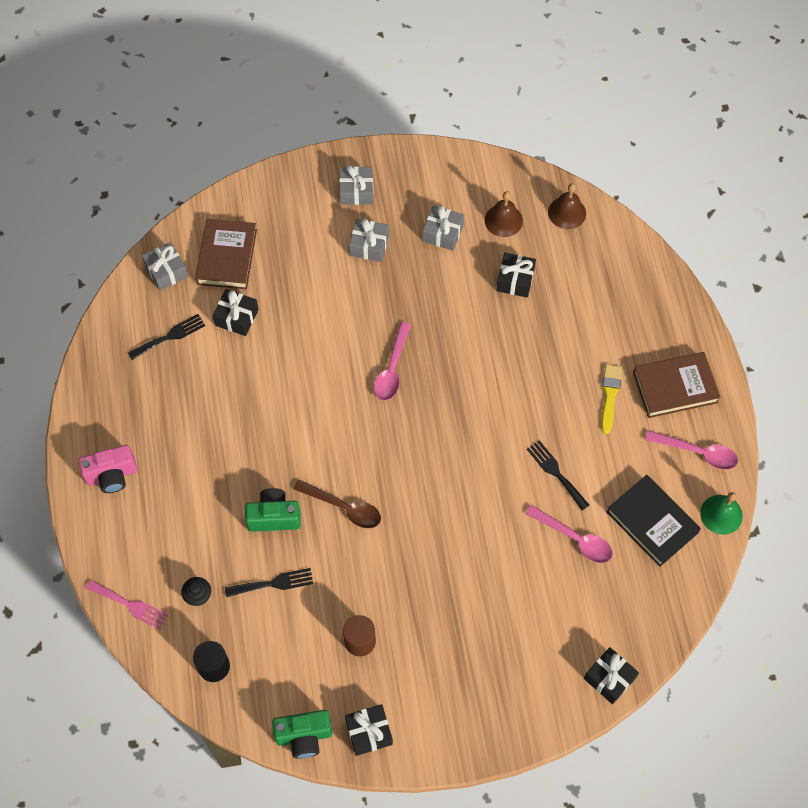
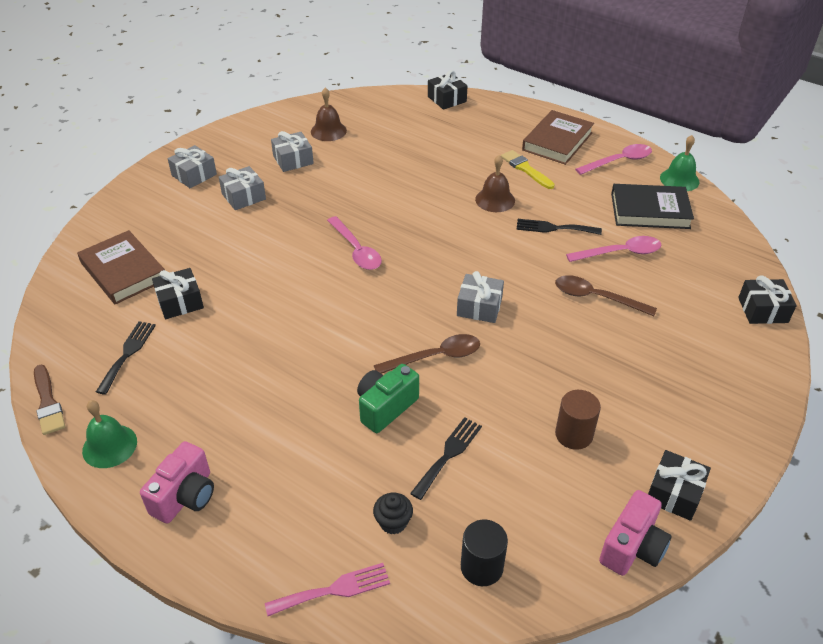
camera: 45 degrees left, 20 degrees down
grey gift [142,242,188,291] -> grey gift moved to [457,271,504,323]
green camera [272,710,332,759] -> pink camera [599,490,672,576]
black gift [496,253,536,298] -> black gift moved to [428,70,468,110]
brown bell [548,183,586,229] -> brown bell moved to [475,155,515,212]
none -> brown brush [34,365,65,435]
none -> green bell [82,400,137,468]
none -> brown spoon [555,275,657,316]

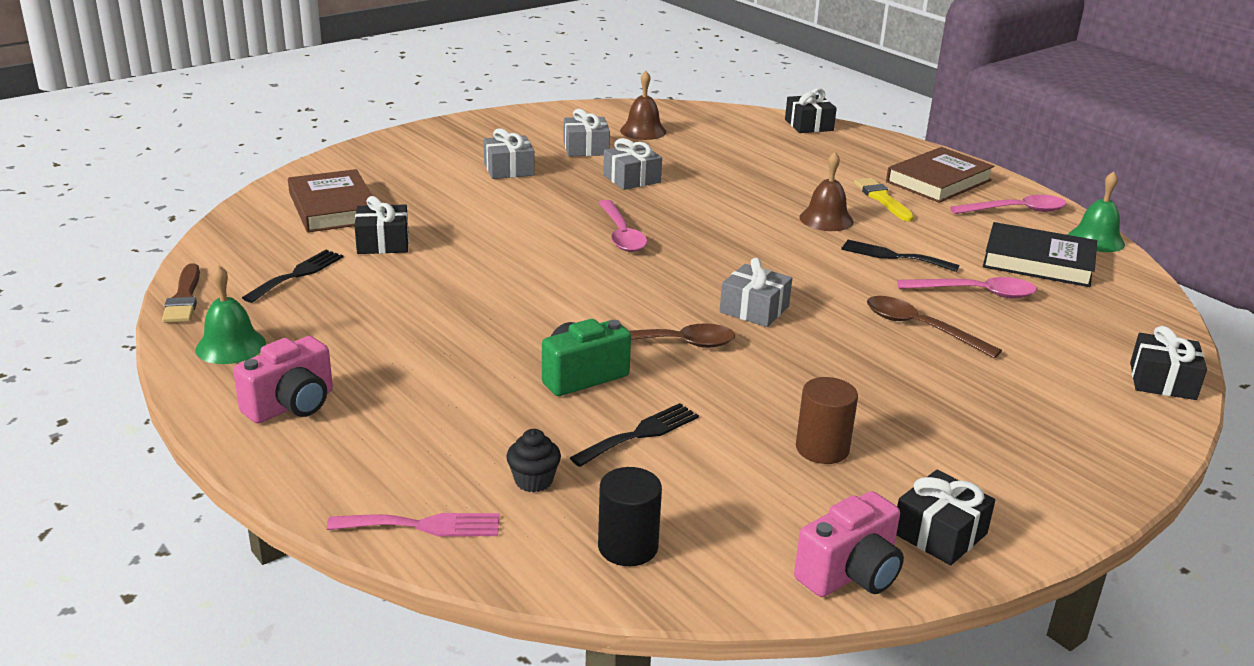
camera: 15 degrees right, 15 degrees down
grey gift [168,145,217,188] -> grey gift moved to [603,138,662,190]

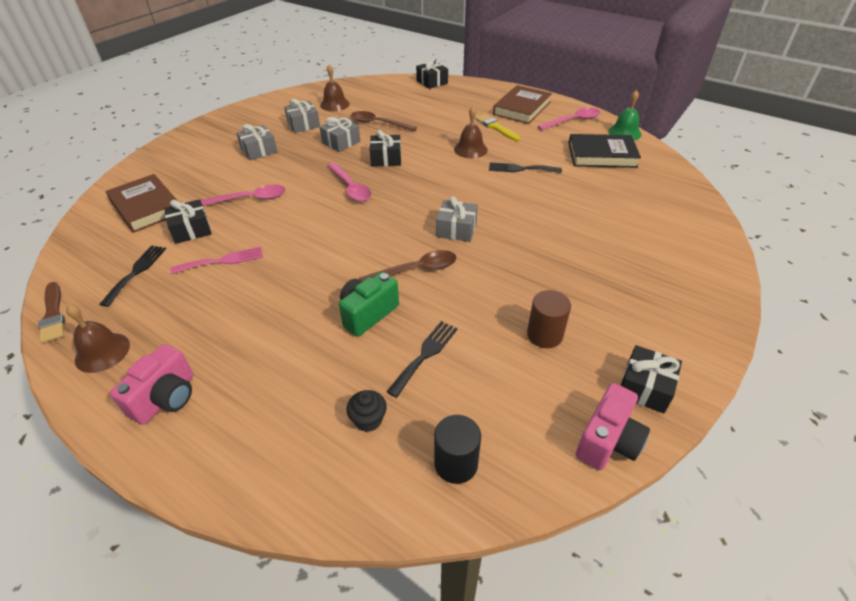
camera: 15 degrees left, 15 degrees up
green bell [195,265,266,364] -> brown bell [66,304,130,373]
pink fork [327,513,499,537] -> pink fork moved to [171,246,263,274]
brown spoon [867,296,1002,358] -> brown spoon moved to [351,111,417,132]
pink spoon [897,277,1037,299] -> pink spoon moved to [201,184,286,206]
black gift [1130,326,1207,400] -> black gift moved to [370,130,401,167]

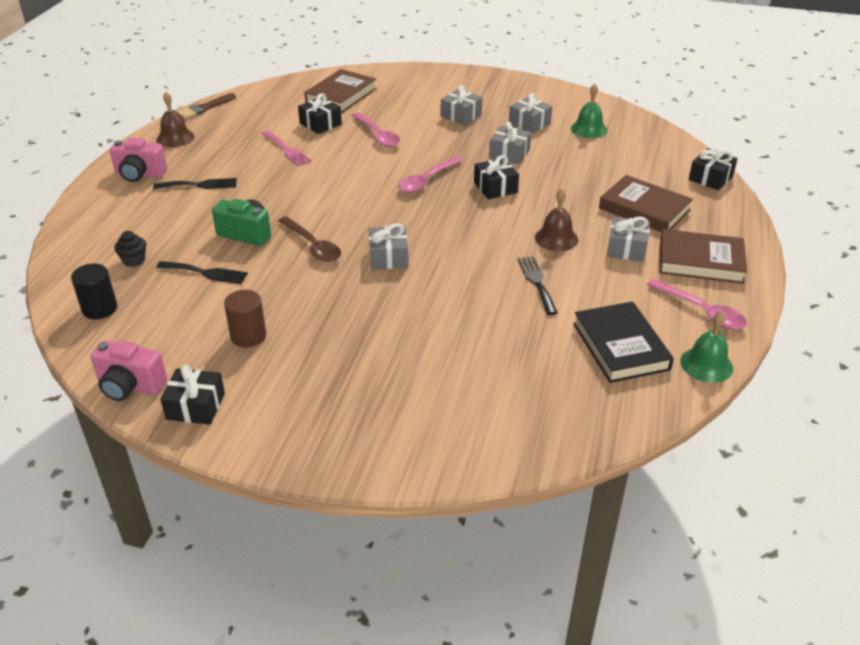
camera: 70 degrees right, 5 degrees down
black fork [99,245,166,307] -> black fork moved to [153,178,237,189]
brown bell [320,64,350,111] -> green bell [571,84,607,138]
brown spoon [351,111,417,132] -> none
yellow brush [476,114,520,141] -> grey gift [607,216,650,262]
none -> brown book [599,175,693,232]

